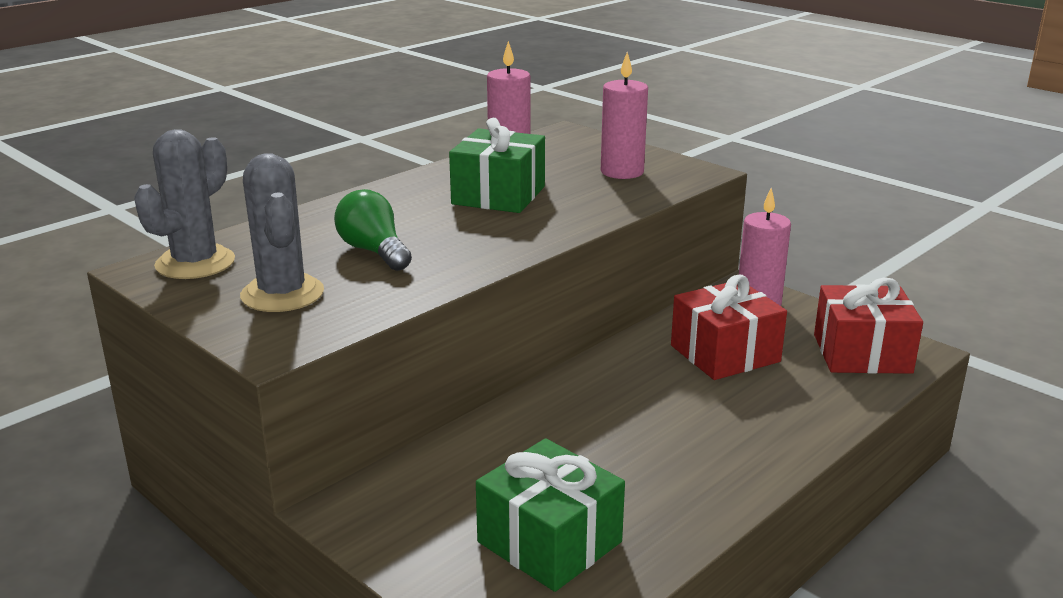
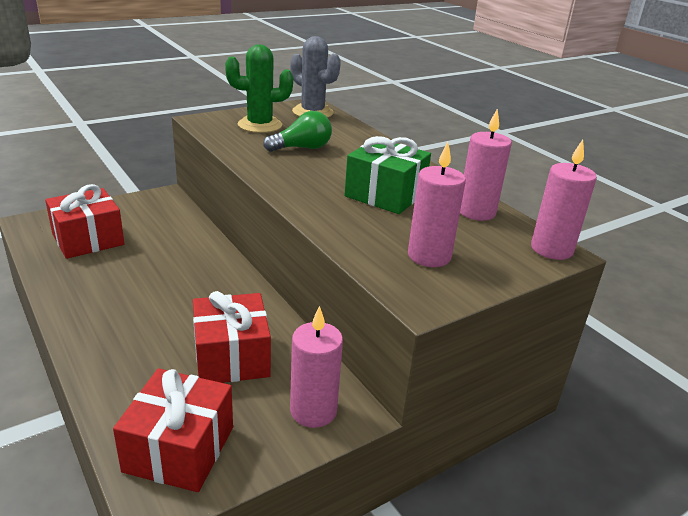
camera: 100 degrees right, 5 degrees up
grey cactus [240,153,324,312] -> green cactus [225,44,293,133]
green gift [476,438,625,592] -> red gift [45,184,125,259]
none -> pink candle [531,140,597,260]

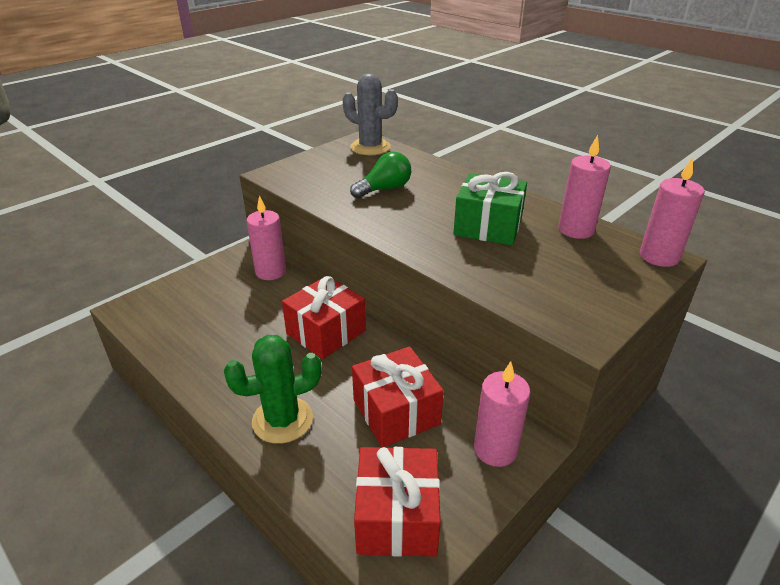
camera: 10 degrees left, 5 degrees up
red gift [45,184,125,259] -> red gift moved to [282,276,366,359]
green cactus [225,44,293,133] -> green cactus moved to [224,335,322,444]
pink candle [408,142,466,267] -> pink candle moved to [246,195,286,280]

